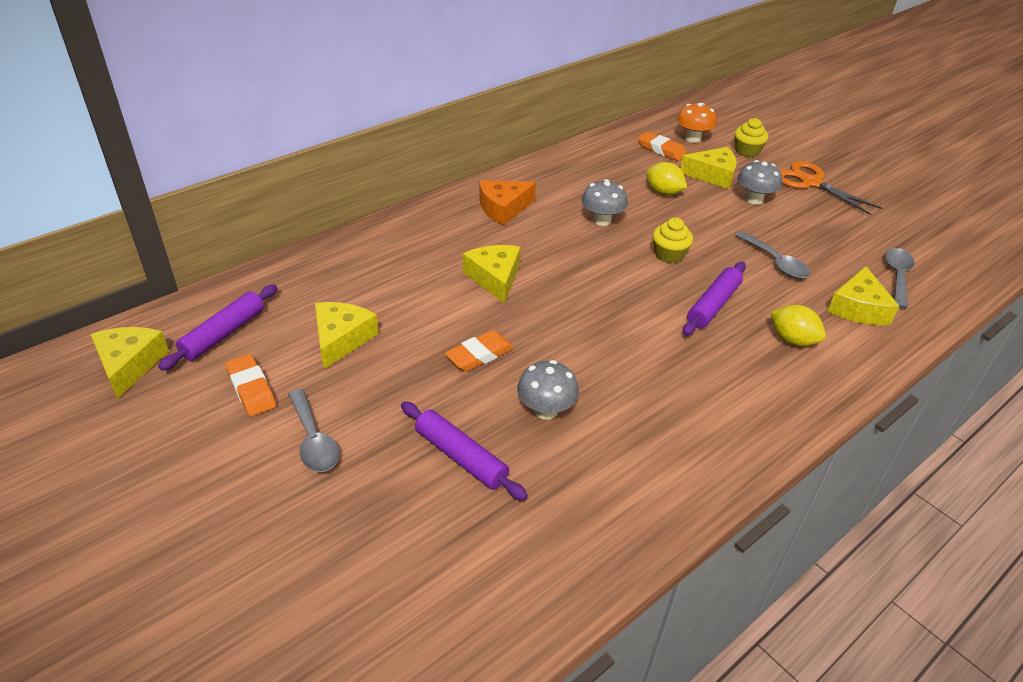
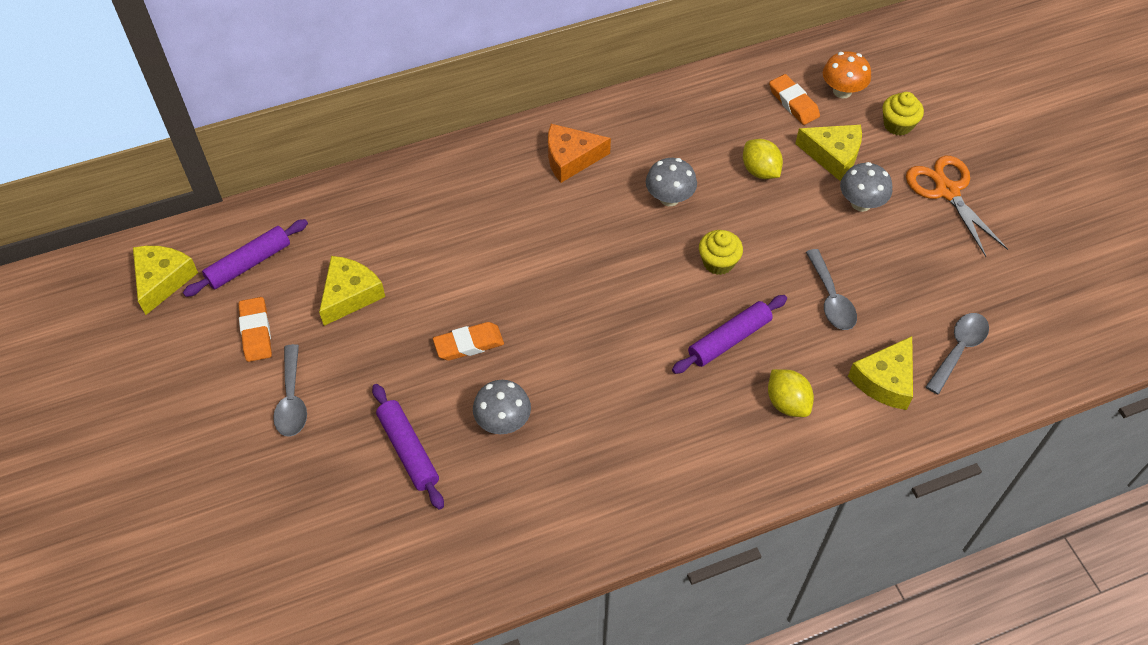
camera: 20 degrees right, 15 degrees up
yellow cheese [463,245,520,304] -> none

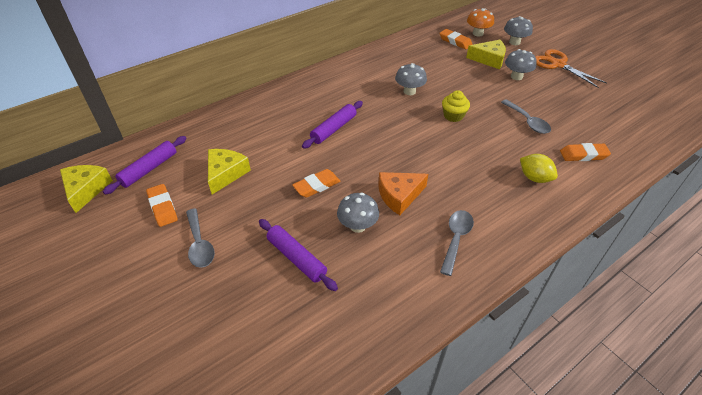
camera: 15 degrees left, 10 degrees down
orange cheese [548,124,611,183] -> orange cheese moved to [378,172,428,215]
purple rolling pin [672,295,787,374] -> purple rolling pin moved to [302,101,363,149]
yellow lemon [743,139,783,179] -> none
yellow cheese [848,336,913,410] -> orange eraser [560,143,611,161]
yellow cupcake [882,92,924,136] -> grey mushroom [504,16,533,45]
grey spoon [926,313,989,395] -> grey spoon moved to [440,210,474,276]

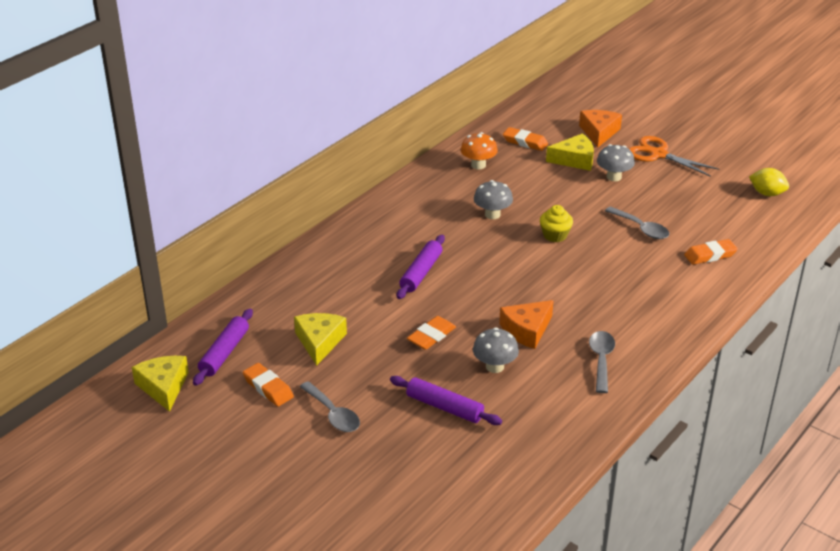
camera: 15 degrees left, 10 degrees down
orange mushroom [467,8,494,37] -> orange mushroom moved to [460,132,498,169]
grey mushroom [504,16,533,45] -> orange cheese [579,110,622,147]
yellow lemon [520,154,558,183] -> yellow lemon moved to [749,168,789,196]

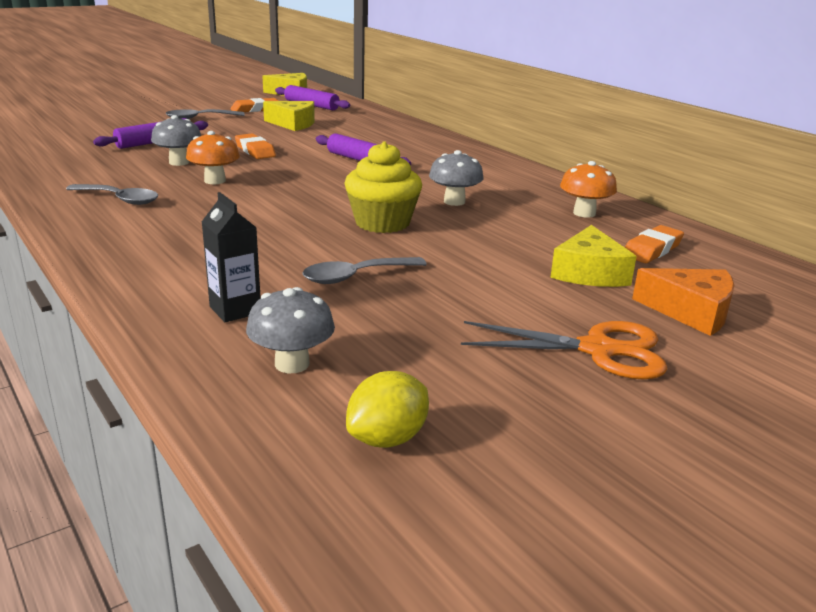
camera: 105 degrees right, 10 degrees down
orange cheese [499,300,554,349] -> orange mushroom [186,131,240,184]
yellow cupcake [540,205,573,242] -> yellow cupcake [344,142,422,233], size x1.57
grey mushroom [597,144,635,181] -> grey mushroom moved to [246,287,335,373]
orange scissors [629,136,719,177] -> orange scissors turned 45 degrees clockwise [461,321,667,379]
orange eraser [684,239,738,265] -> black carton [202,192,261,322]

